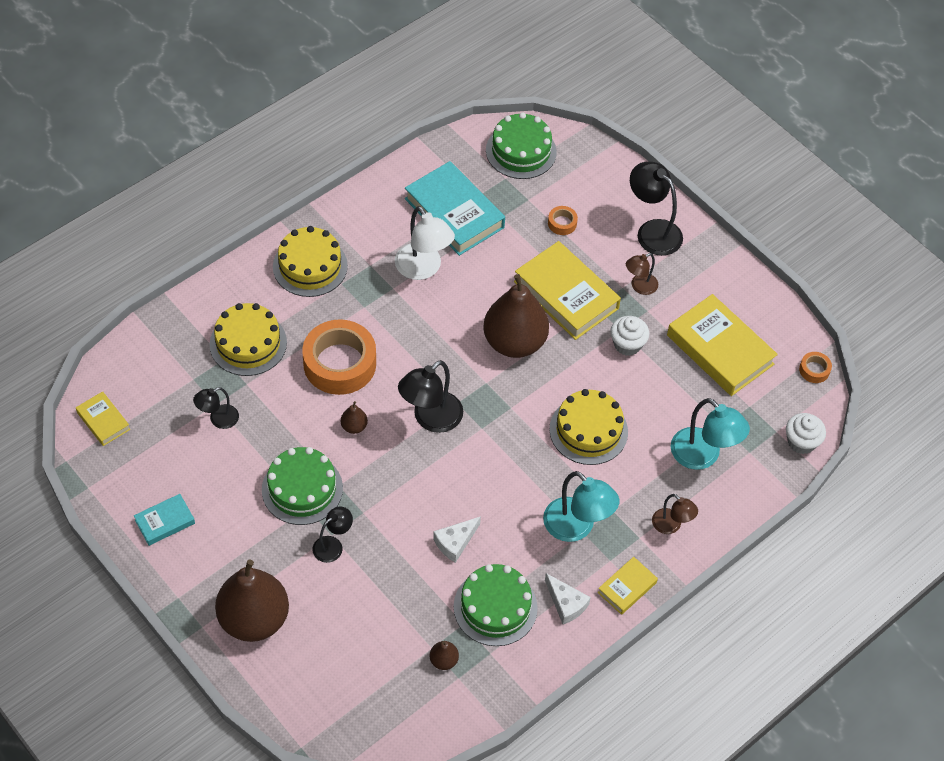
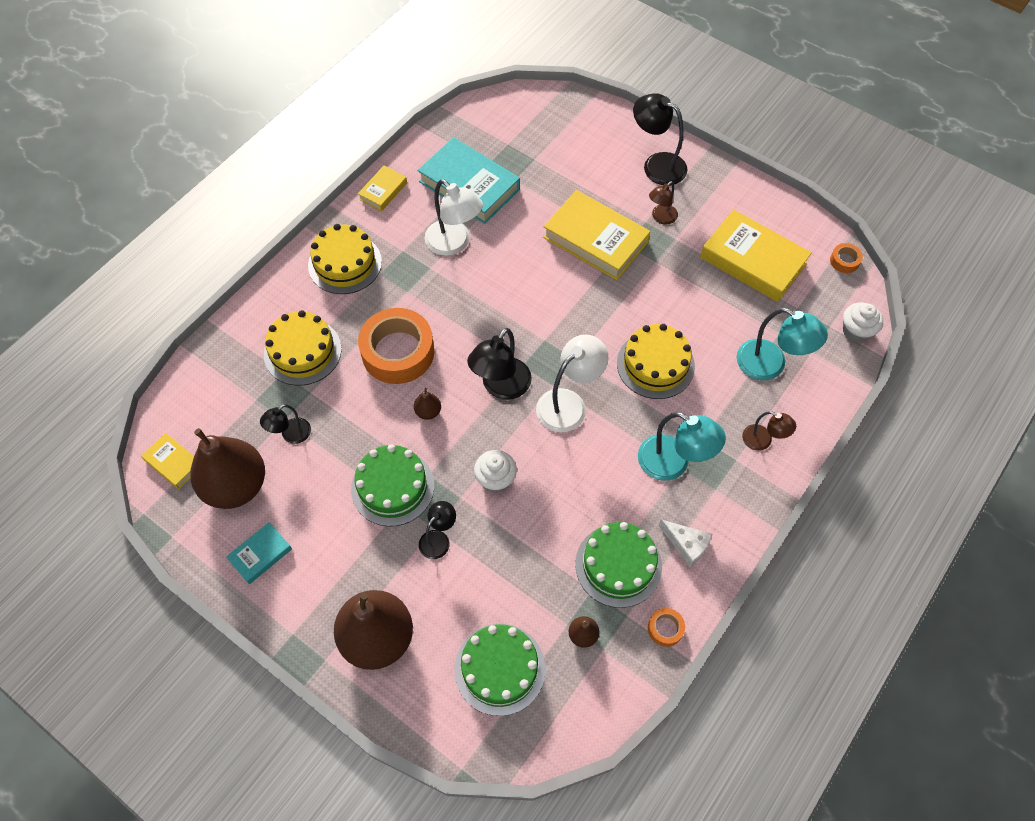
camera: 10 degrees left, 5 degrees up
white cheese [433,516,481,563] -> none
brown pear [483,274,549,358] -> brown pear moved to [190,428,265,509]
green cake [486,112,557,179] -> green cake moved to [454,624,545,716]
orange tape [548,206,578,235] -> orange tape moved to [648,608,685,647]
yellow book [598,557,658,615] -> yellow book moved to [358,165,407,211]
white cupcake [610,316,649,356] -> white cupcake moved to [474,450,517,493]
none -> white lamp [536,335,608,433]

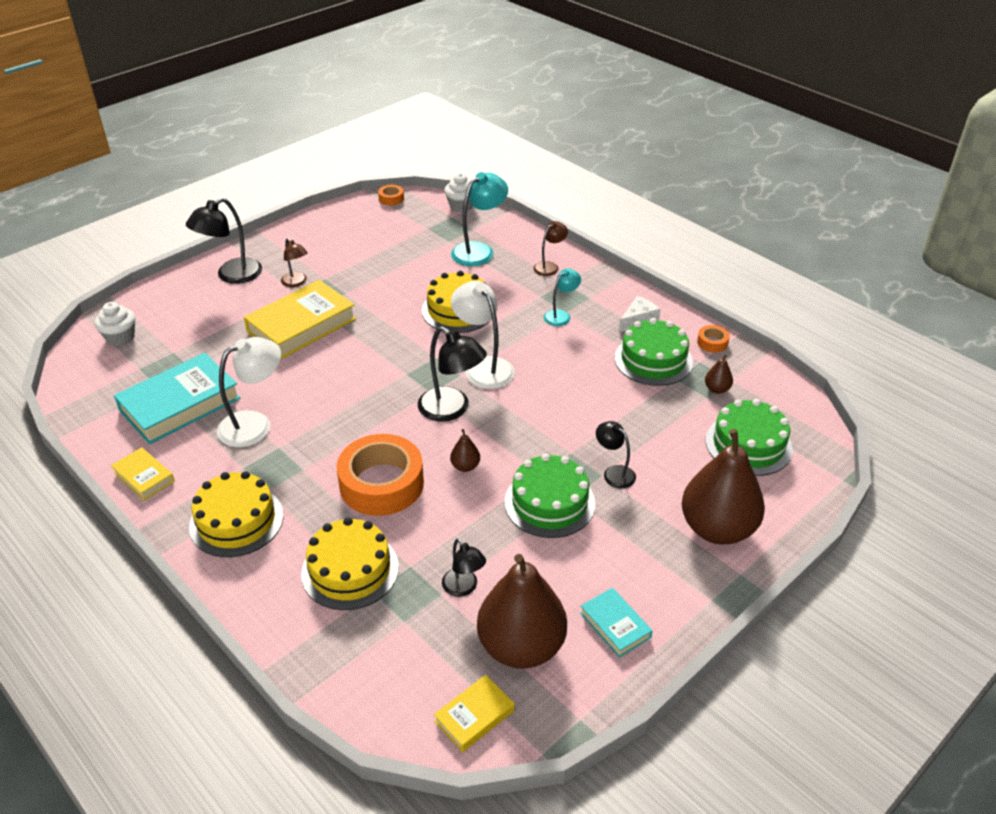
camera: 80 degrees left, 20 degrees down
white cupcake [474,450,517,493] -> white cupcake moved to [95,302,135,346]
turquoise lamp [638,412,726,481] -> turquoise lamp [544,269,581,326], size x0.58
yellow book [700,209,812,302] -> none

